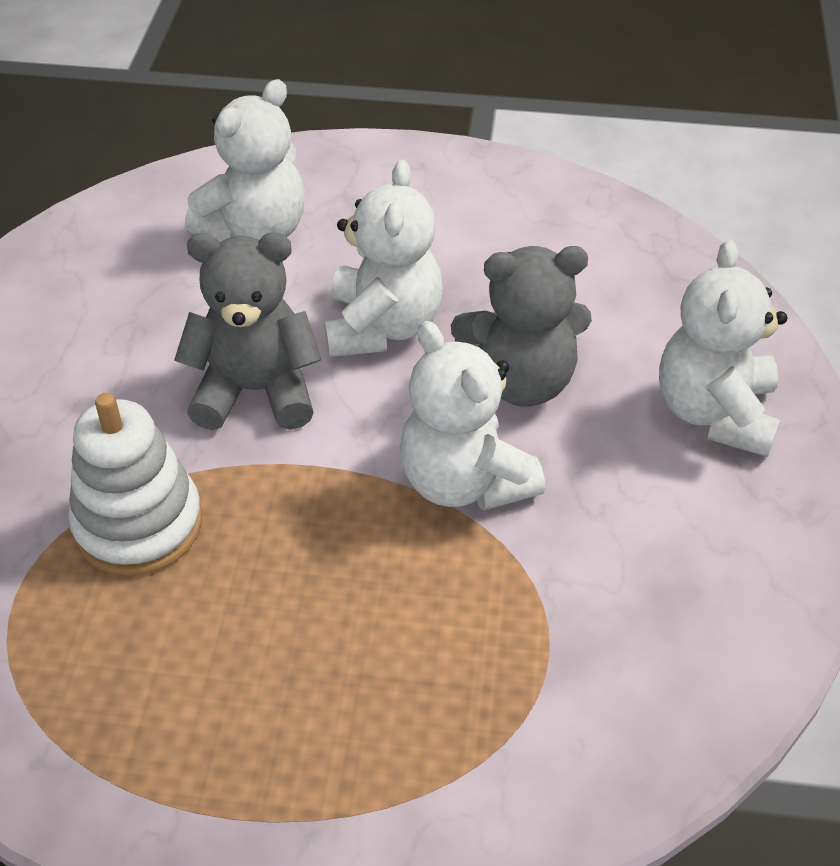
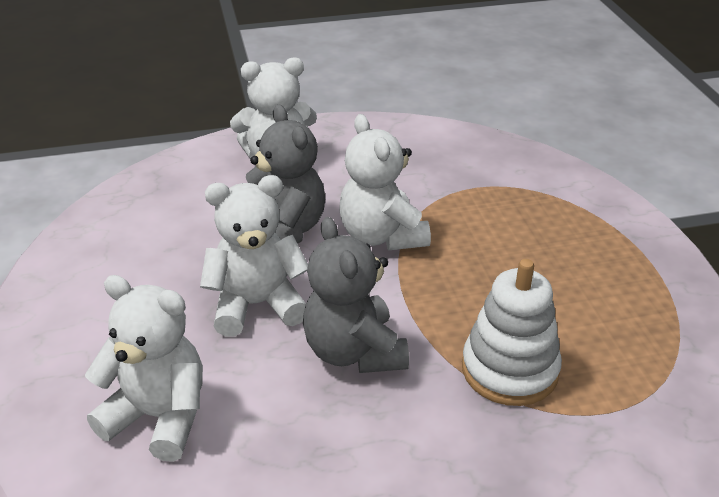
camera: 110 degrees left, 10 degrees down
white teddy bear [400,321,545,511] -> white teddy bear turned 120 degrees clockwise [339,114,431,250]

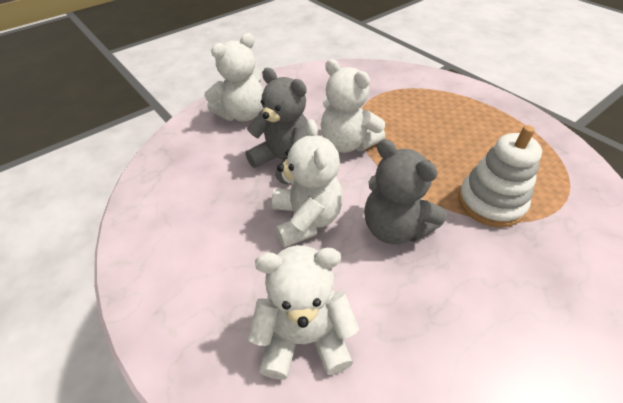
camera: 25 degrees left, 10 degrees up
white teddy bear [200,175,308,337] -> white teddy bear turned 120 degrees clockwise [272,119,343,248]

